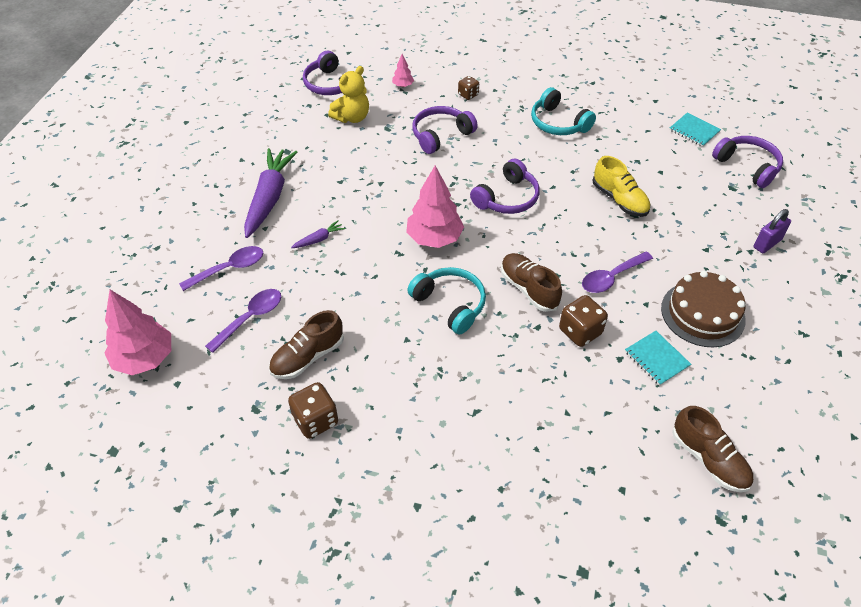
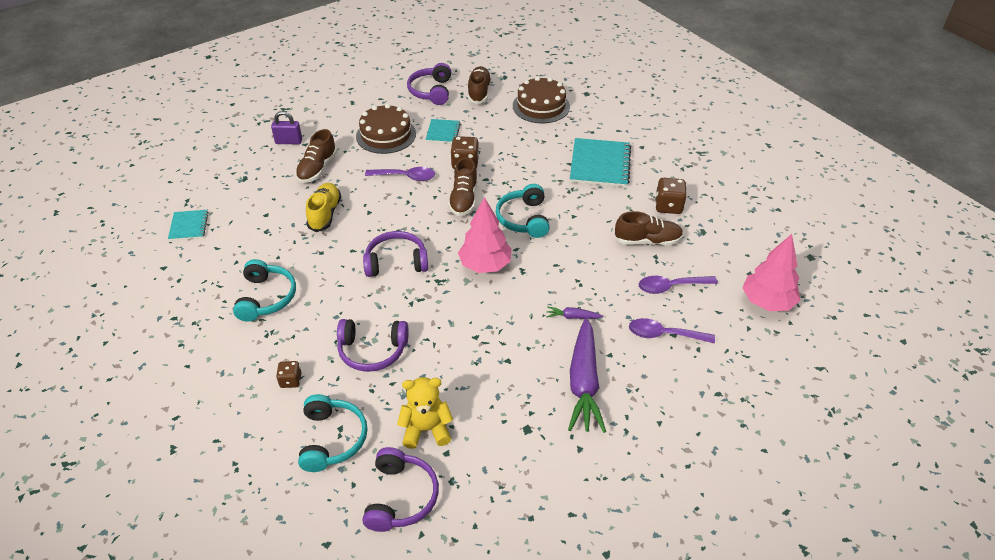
camera: 140 degrees left, 5 degrees down
purple carrot [244,148,297,238] -> purple carrot turned 45 degrees counterclockwise [568,318,606,433]
pink tree [392,54,414,87] -> turquoise headphones [298,394,367,472]
purple headphones [712,136,783,188] -> purple headphones moved to [407,63,451,105]
none -> brown shoe [295,129,337,183]
none -> brown cake [513,76,570,123]
none -> turquoise notebook [570,138,631,187]

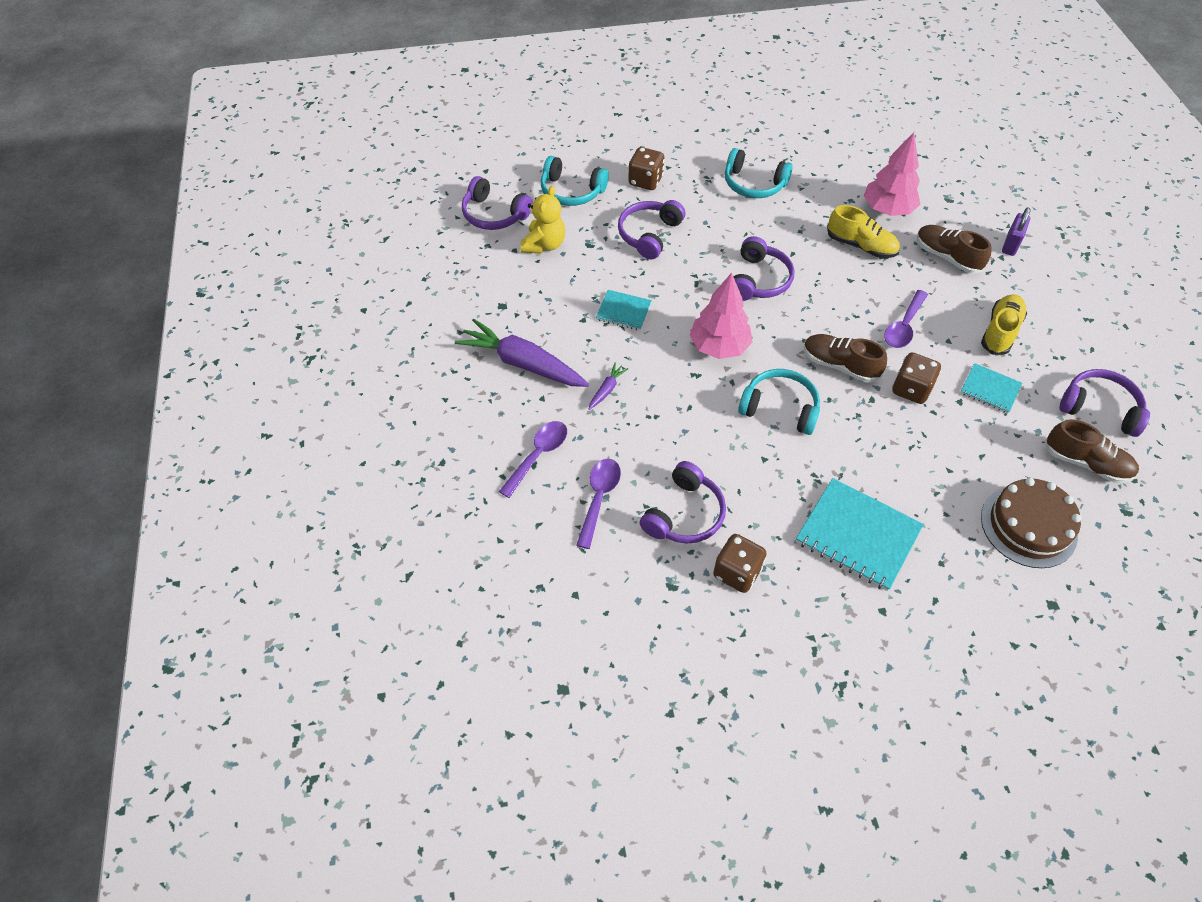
camera: 115 degrees right, 10 degrees up
turquoise notebook [168,210,209,241] -> turquoise notebook moved to [596,290,652,330]
brown dice [276,361,302,388] -> brown dice [628,147,665,190], size x1.61
brown cake [356,104,416,154] -> yellow shoe [981,294,1027,355]
brown shoe [614,211,683,245] -> purple headphones [640,461,726,544]
pink tree [742,234,800,311] -> pink tree moved to [864,132,920,216]

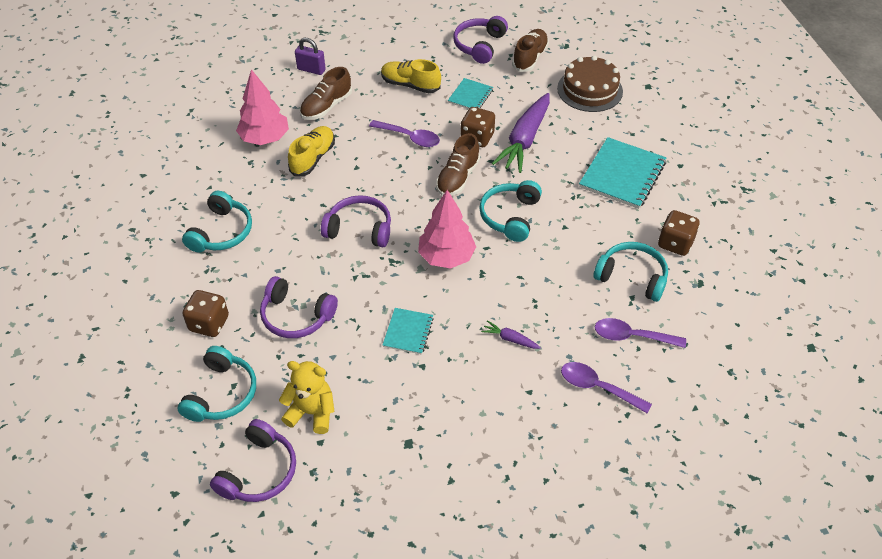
camera: 95 degrees left, 5 degrees down
purple carrot [455,319,589,387] -> purple carrot moved to [492,93,550,173]
purple headphones [640,461,726,544] -> turquoise headphones [593,242,668,302]

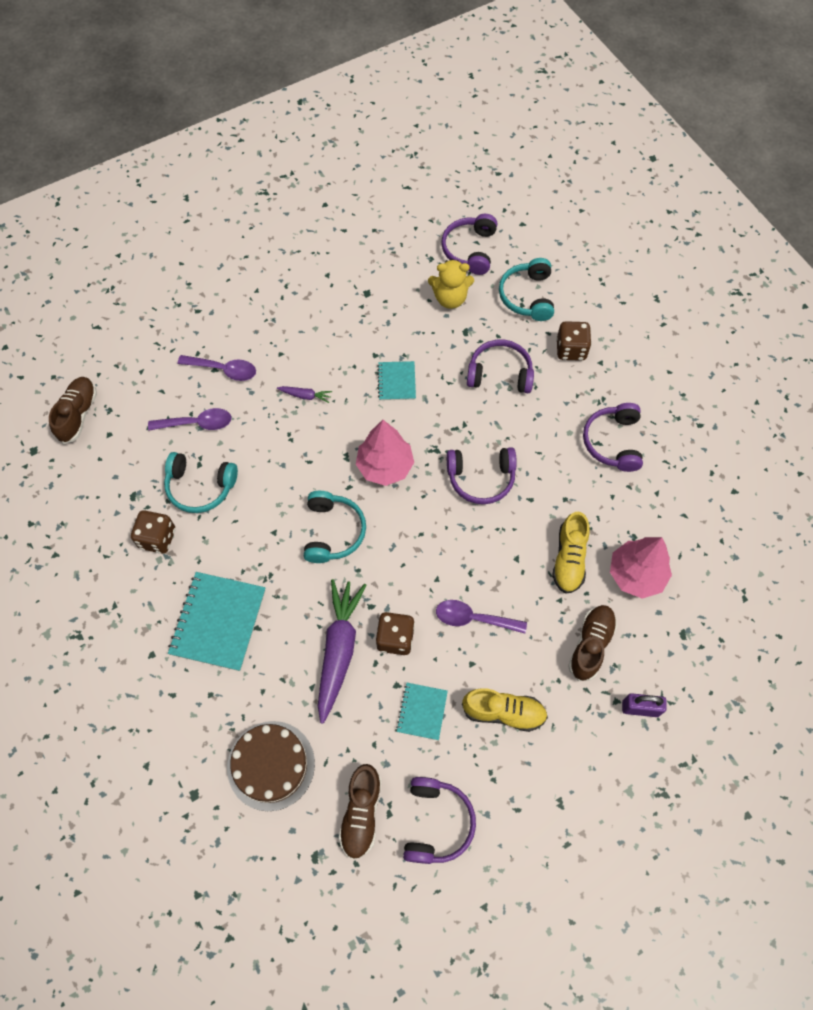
camera: 165 degrees right, 15 degrees up
turquoise headphones [182,191,252,253] -> purple headphones [583,403,643,472]
brown shoe [436,133,480,196] -> brown shoe moved to [49,377,97,444]

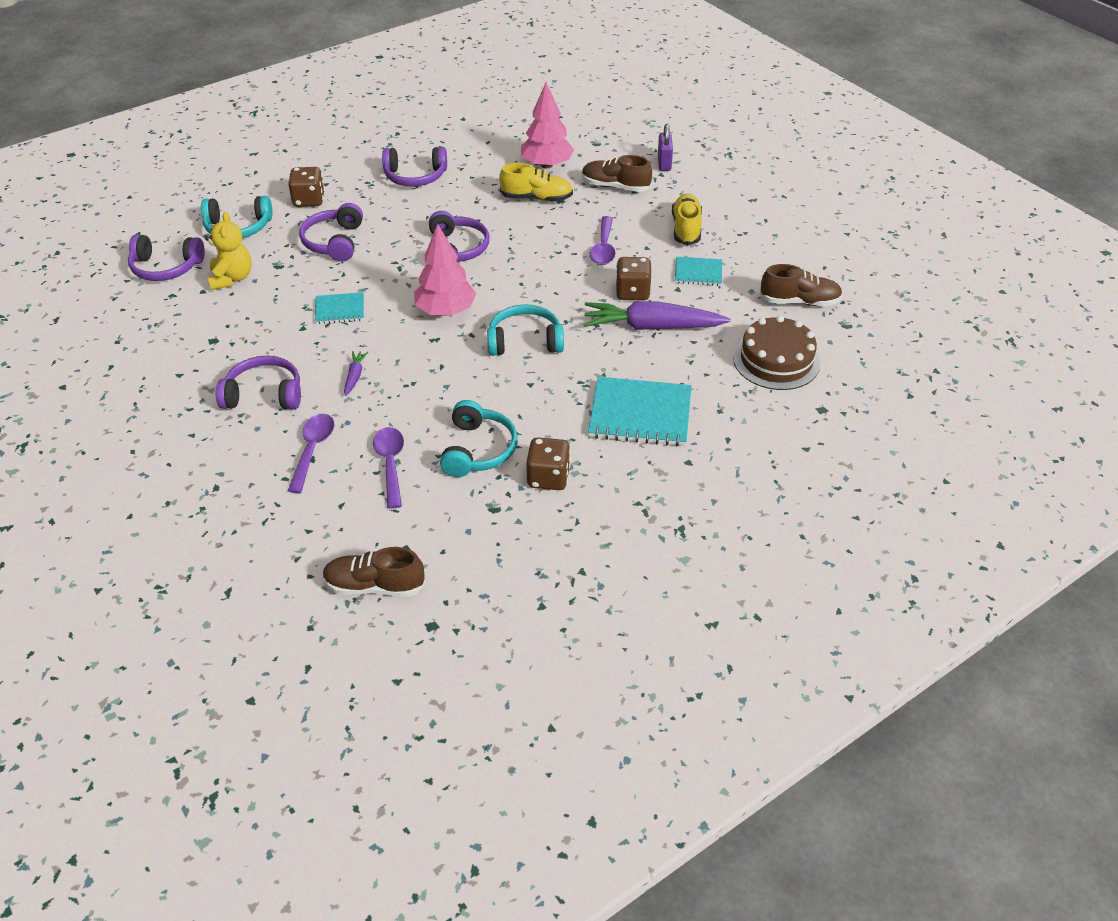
camera: 95 degrees left, 20 degrees down
purple headphones [403,777,476,864] -> purple headphones moved to [216,356,301,410]

